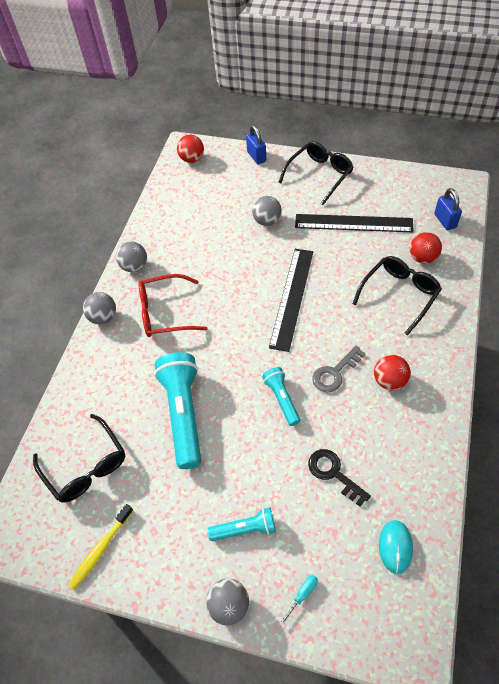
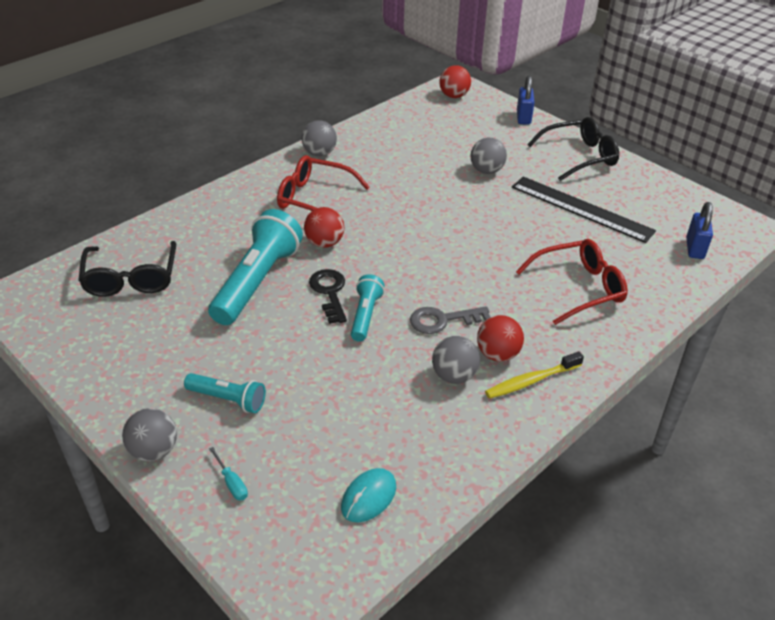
camera: 25 degrees right, 15 degrees down
yellow toothbrush [68,504,134,590] -> yellow toothbrush moved to [485,351,584,399]
grey ball [83,292,116,324] -> grey ball moved to [432,336,480,384]
black ruler [269,249,313,352] -> none
turquoise screwdriver [279,575,318,626] -> turquoise screwdriver turned 75 degrees clockwise [209,447,248,501]
black key [308,449,371,507] -> black key moved to [309,269,347,324]
black glasses [352,256,442,336] -> red glasses [516,239,628,325]
red ball [410,232,442,264] -> red ball moved to [304,207,344,248]

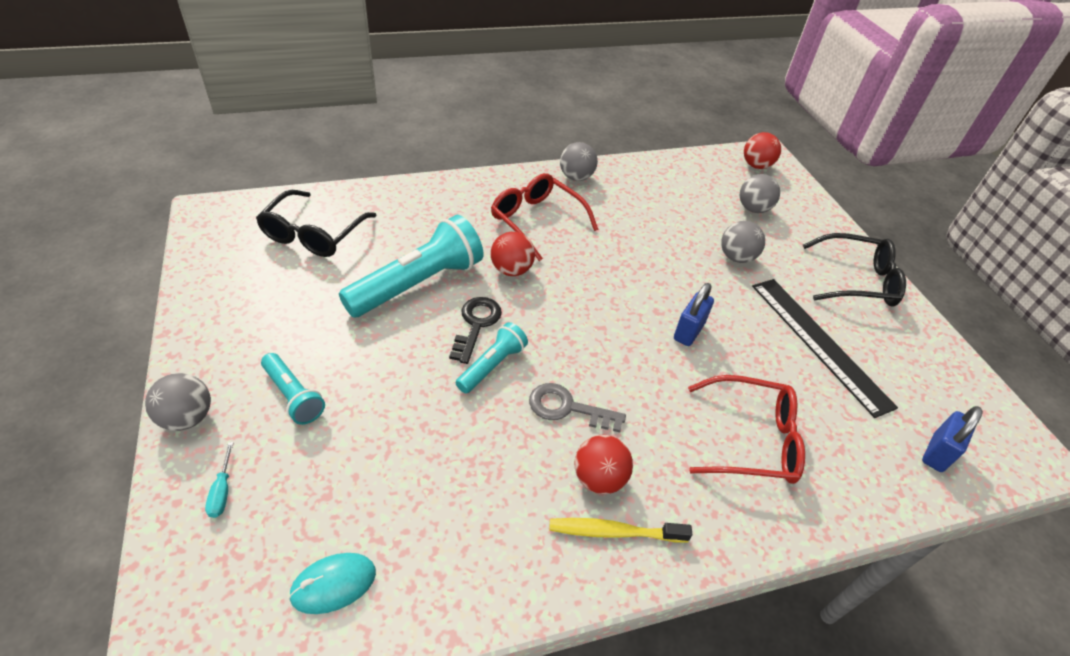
camera: 25 degrees right, 5 degrees up
grey ball [432,336,480,384] -> grey ball moved to [740,174,780,213]
blue padlock [517,76,535,125] -> blue padlock moved to [674,283,714,346]

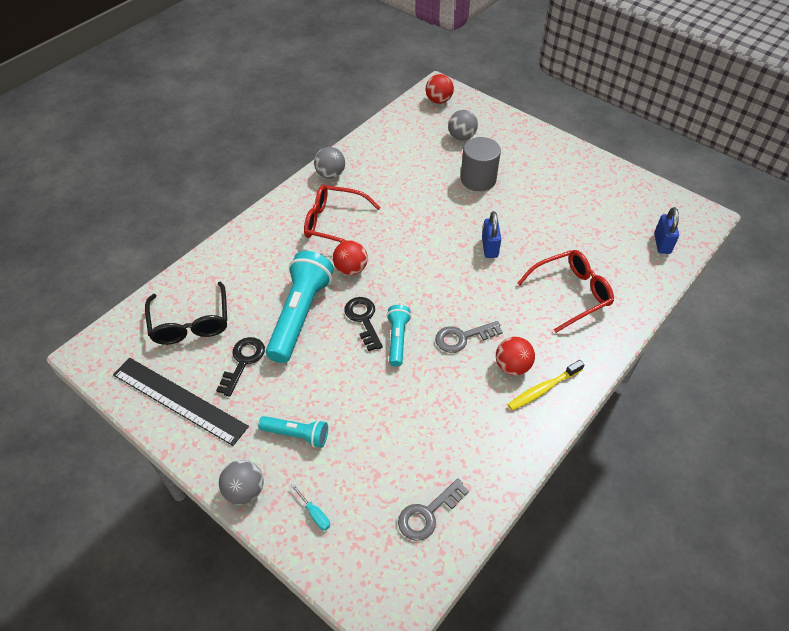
camera: 30 degrees left, 5 degrees up
turquoise mouse [289,553,376,614] -> grey key [398,478,469,541]
grey ball [721,221,765,263] -> grey cylinder [461,137,501,191]
black ruler [752,279,898,418] -> black ruler moved to [113,358,249,446]
black glasses [803,233,906,307] -> none
none -> black key [216,337,265,397]

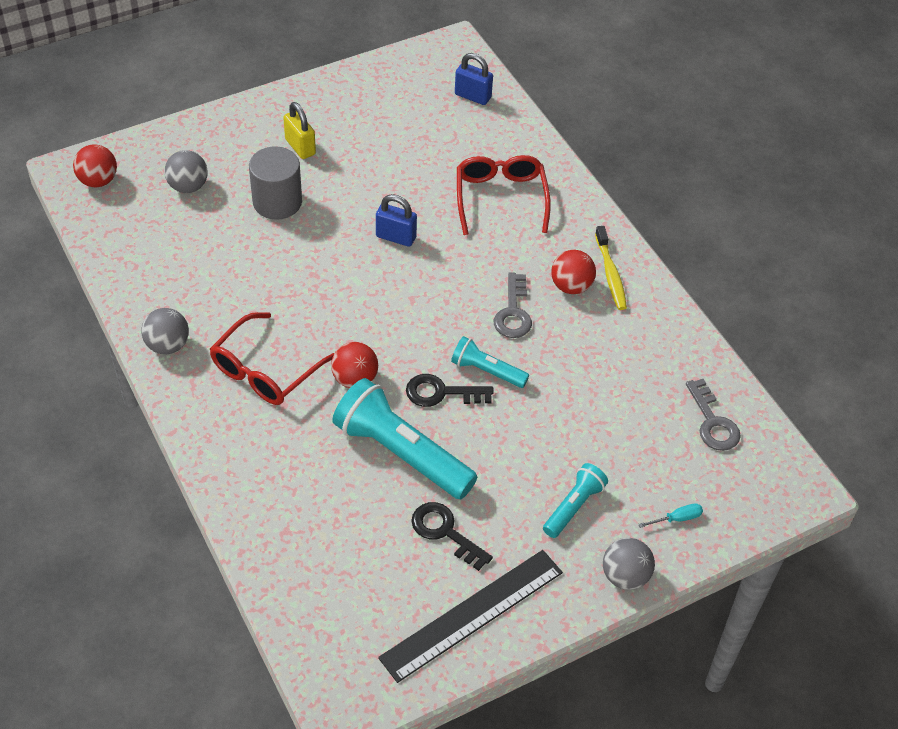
camera: 70 degrees left, 0 degrees up
black glasses [145,282,227,345] -> none
none -> yellow padlock [283,102,316,159]

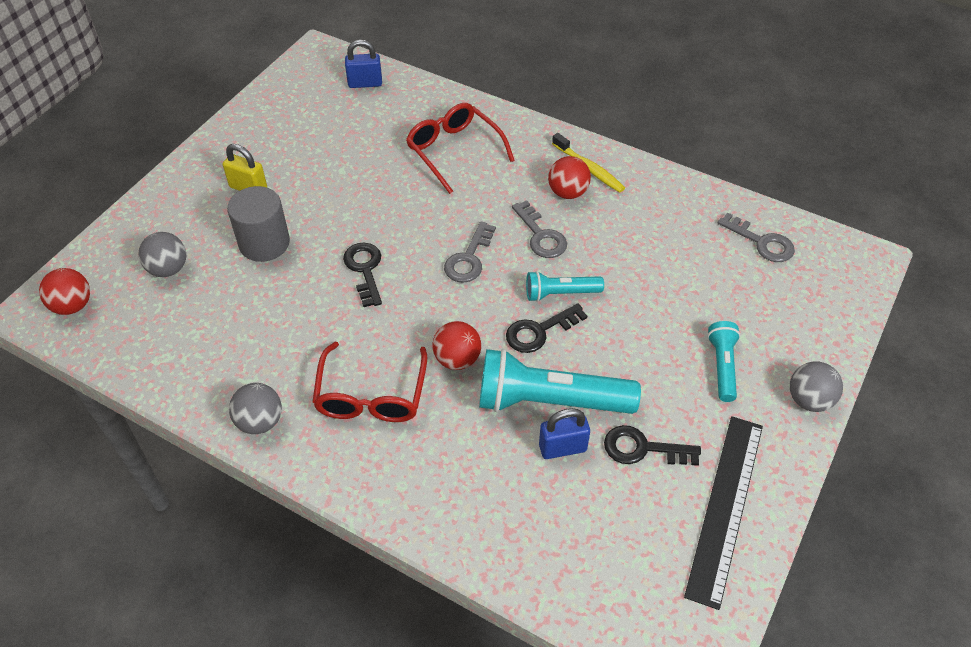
camera: 30 degrees left, 0 degrees up
blue padlock [376,194,417,247] -> blue padlock moved to [539,408,590,459]
turquoise screwdriver [638,503,703,528] -> none
none -> black key [343,243,382,307]
none -> grey key [444,222,496,283]

